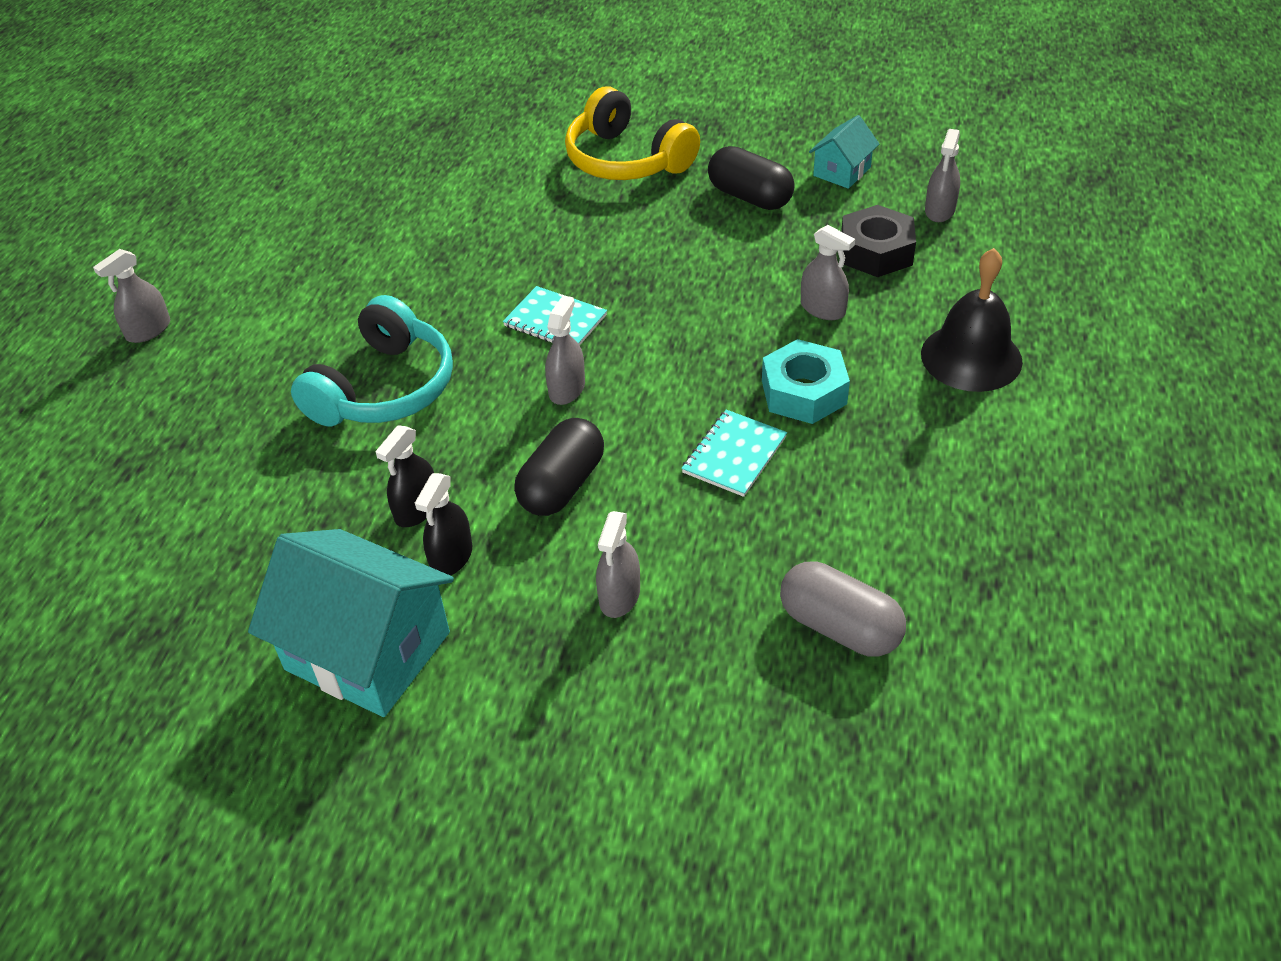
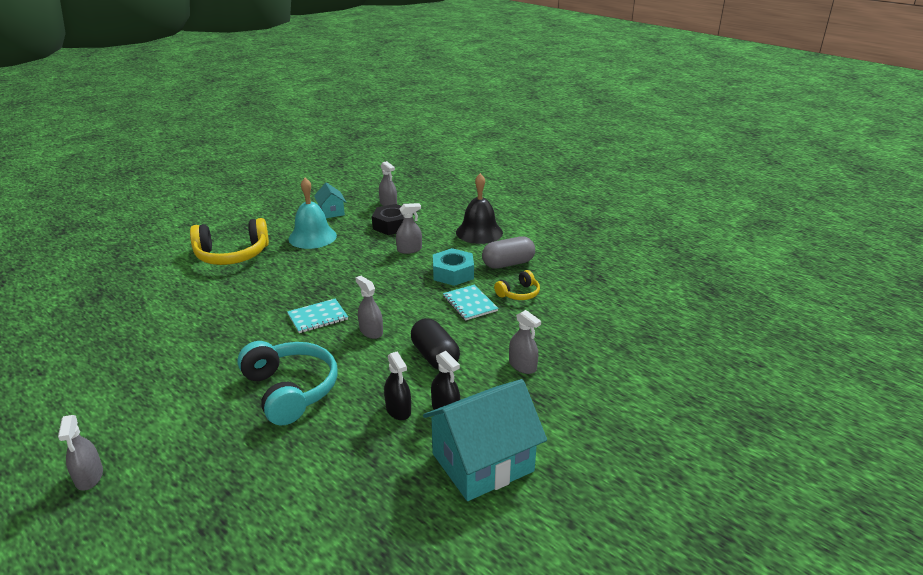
camera: 60 degrees left, 15 degrees down
black capsule [708,146,795,210] -> turquoise bell [289,178,337,249]
grey capsule [780,561,906,657] -> grey capsule moved to [482,236,535,269]
none -> yellow headphones [494,270,540,300]

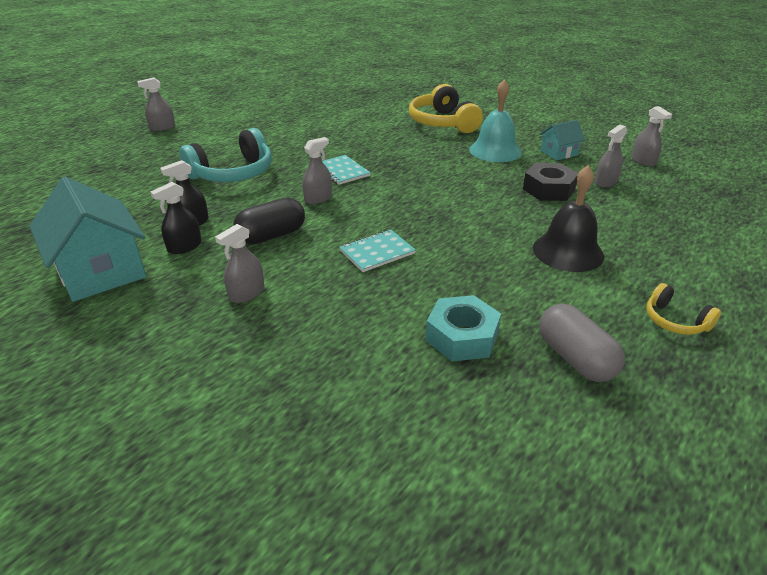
camera: 85 degrees right, 5 degrees up
grey spray bottle [396,203,422,254] -> grey spray bottle moved to [631,106,672,167]
turquoise nut [433,248,474,286] -> turquoise nut moved to [426,295,501,361]
grey capsule [482,236,535,269] -> grey capsule moved to [539,304,625,382]
yellow headphones [494,270,540,300] -> yellow headphones moved to [646,283,721,335]

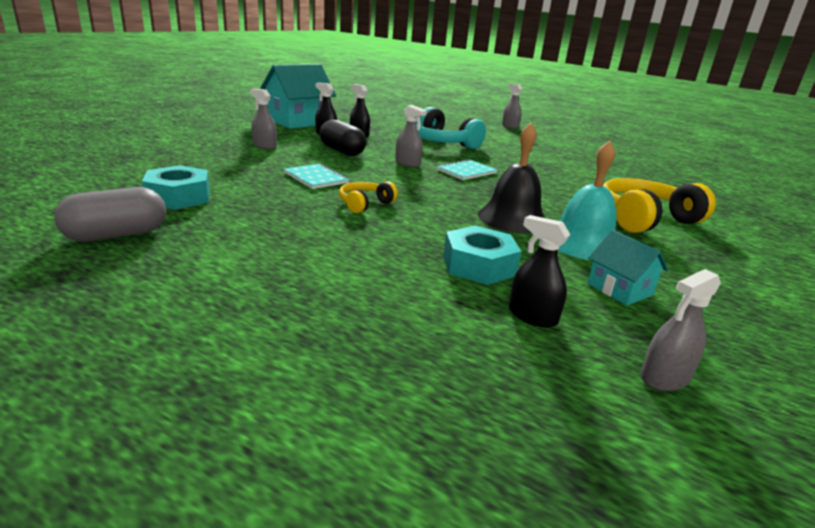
camera: 80 degrees right, 10 degrees down
black nut [523,163,578,201] -> turquoise nut [443,226,522,285]
black bell [533,165,604,272] -> black bell moved to [478,123,545,233]
grey spray bottle [595,125,627,187] -> black spray bottle [509,215,570,328]
yellow headphones [646,283,721,335] -> yellow headphones moved to [339,181,398,213]

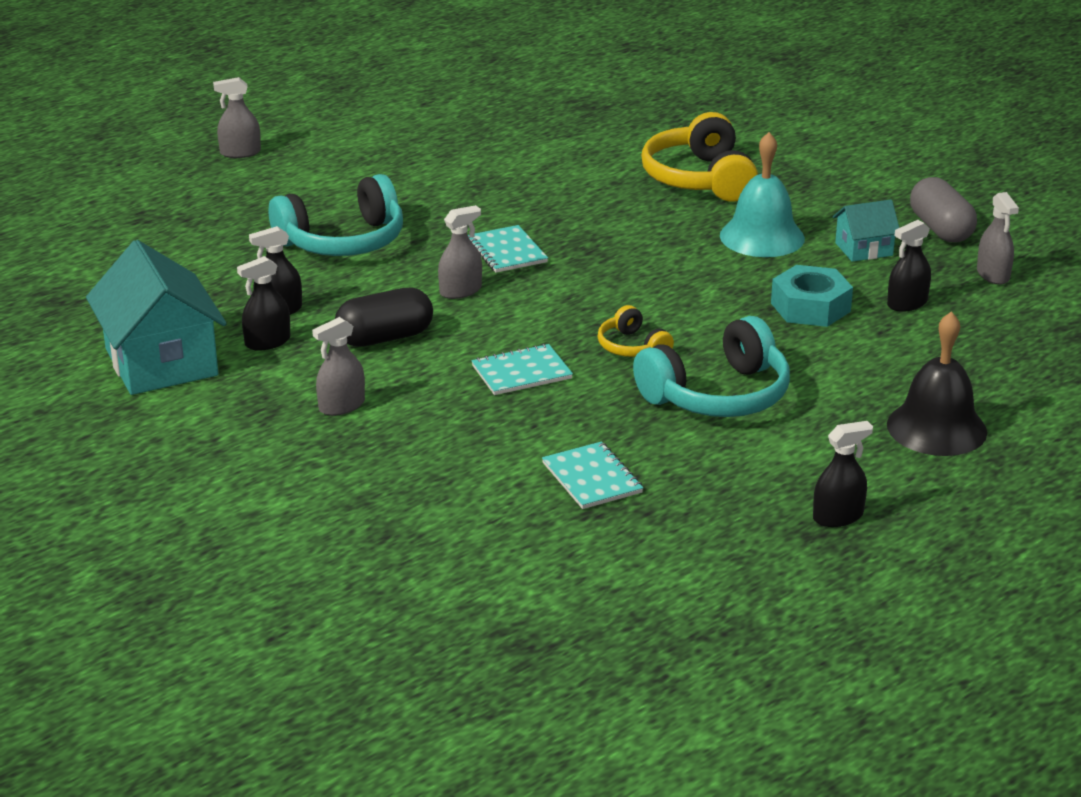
camera: 70 degrees left, 5 degrees up
grey capsule [54,187,166,242] -> grey capsule moved to [910,177,977,242]
turquoise nut [142,165,210,210] -> turquoise notebook [542,442,643,509]
black bell [478,123,545,233] -> black bell moved to [887,311,987,456]
none -> turquoise headphones [633,316,790,417]
none -> black spray bottle [813,421,873,527]

